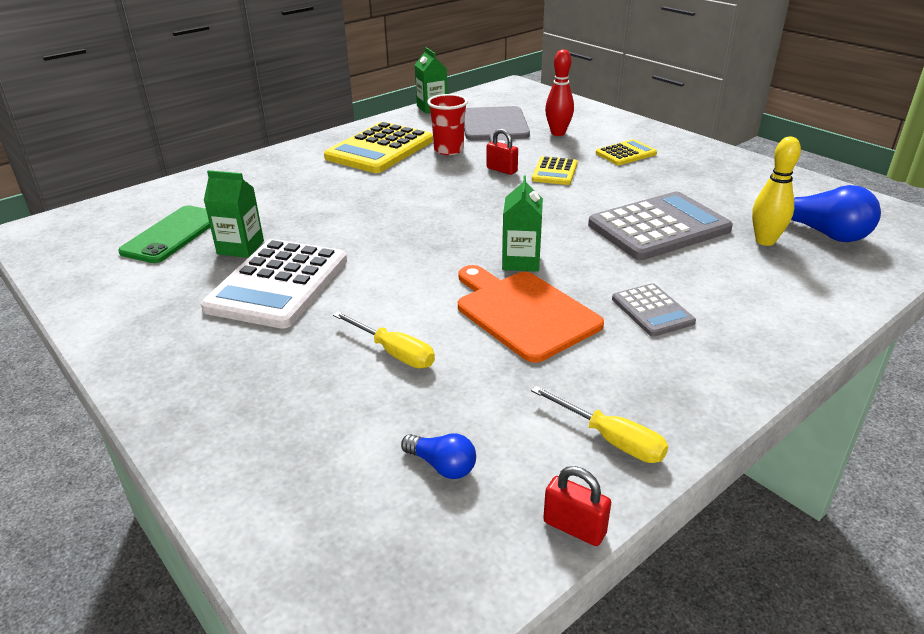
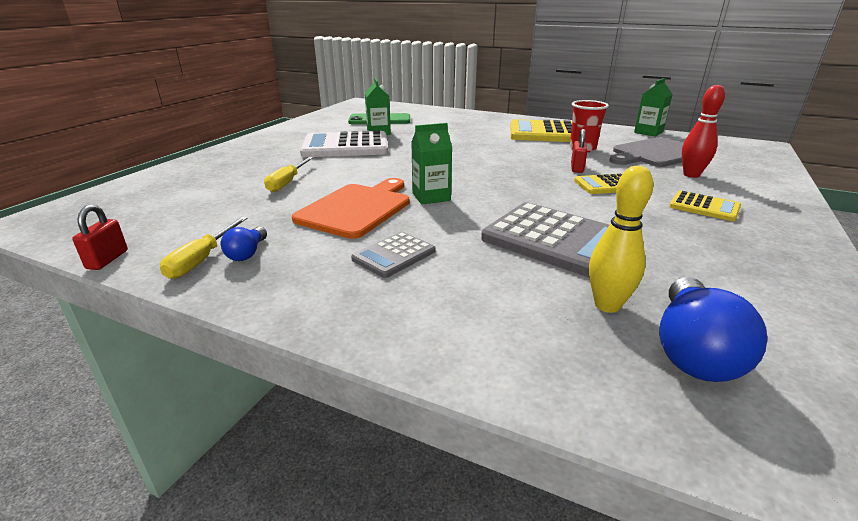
camera: 65 degrees right, 5 degrees down
blue light bulb [401,433,476,479] -> blue light bulb moved to [221,227,267,261]

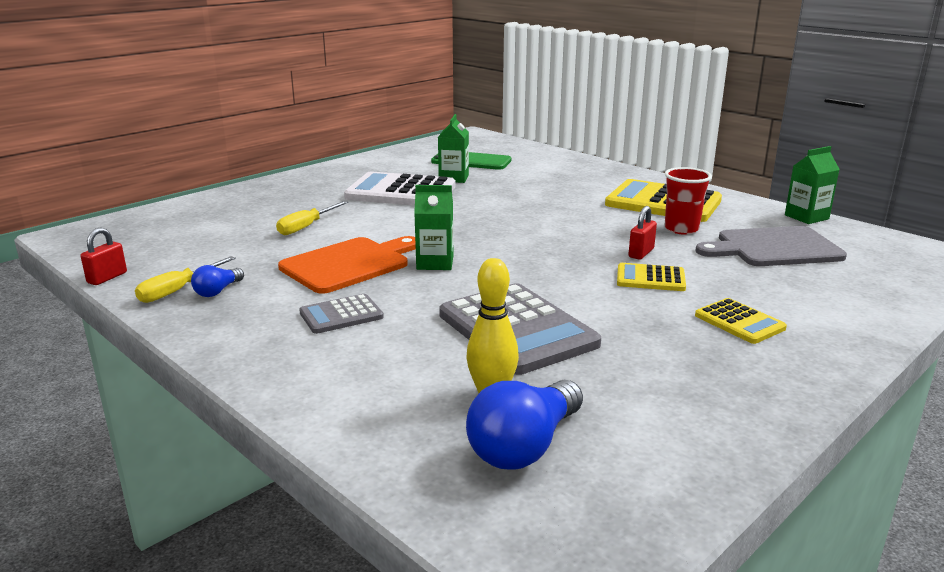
camera: 20 degrees right, 5 degrees down
red bowling pin [682,85,725,178] -> none

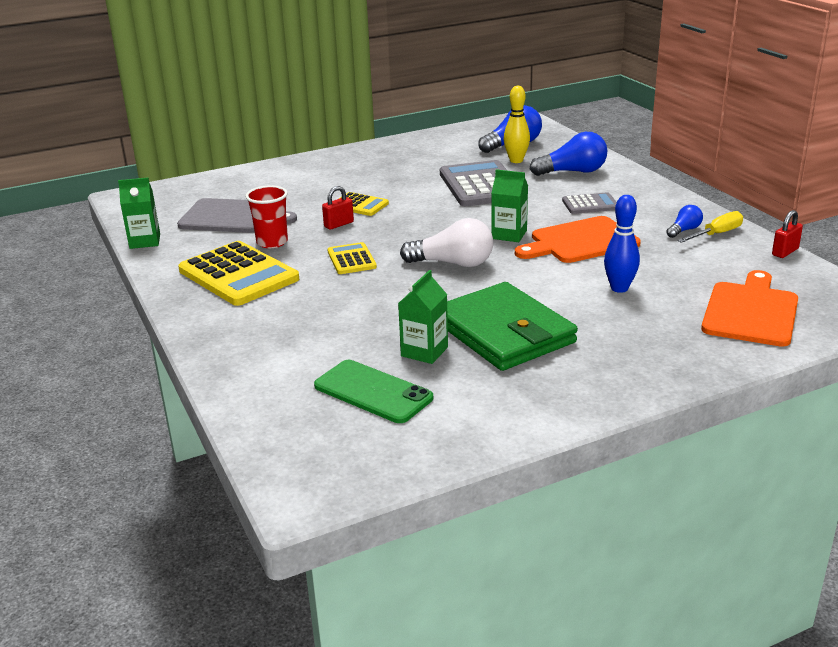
camera: 160 degrees left, 5 degrees up
yellow screwdriver [276,201,348,235] -> blue bowling pin [604,195,640,293]
white calculator [344,172,456,206] -> green wallet [447,282,578,371]
yellow calculator [695,298,787,344] -> yellow calculator moved to [327,242,377,274]
none -> white light bulb [400,218,493,267]
none -> blue light bulb [530,132,607,176]
none -> orange cutting board [701,270,798,347]

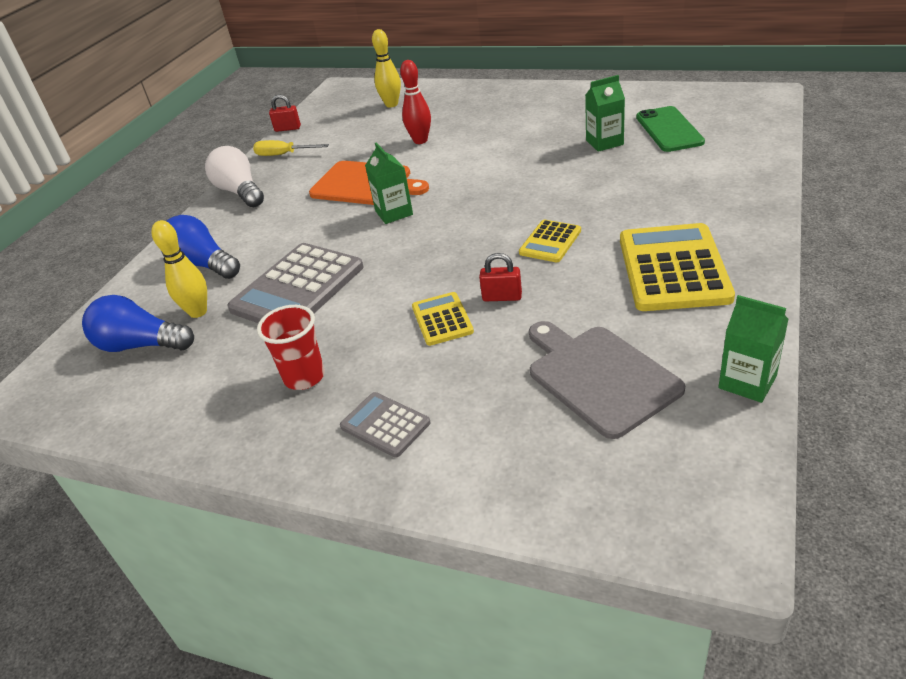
camera: 130 degrees left, 10 degrees up
red cup [245,186,288,248] -> red cup moved to [257,305,325,390]
white light bulb [400,218,493,267] -> white light bulb moved to [205,146,264,207]
green wallet [447,282,578,371] -> none
grey calculator [562,192,617,214] -> grey calculator moved to [340,392,431,458]
blue bowling pin [604,195,640,293] -> red bowling pin [400,60,431,144]
blue light bulb [666,205,703,238] -> none
orange cutting board [701,270,798,347] -> yellow bowling pin [372,29,401,107]

